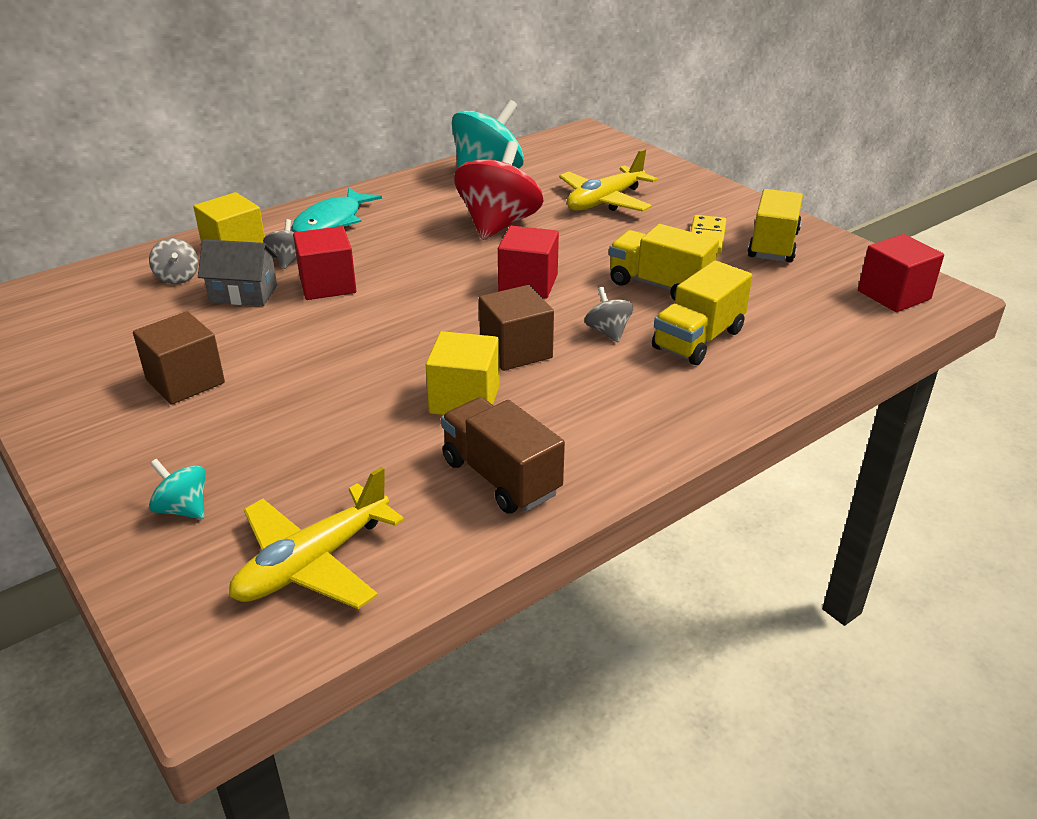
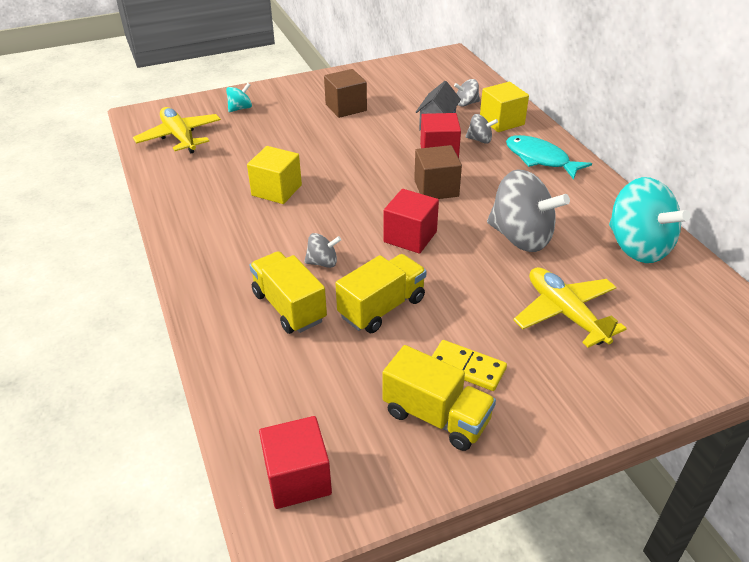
camera: 105 degrees right, 5 degrees up
brown truck [441,397,565,514] -> none
red spinning top [454,141,544,240] -> grey spinning top [487,169,570,252]
brown cube [479,285,554,371] -> brown cube moved to [414,145,462,199]

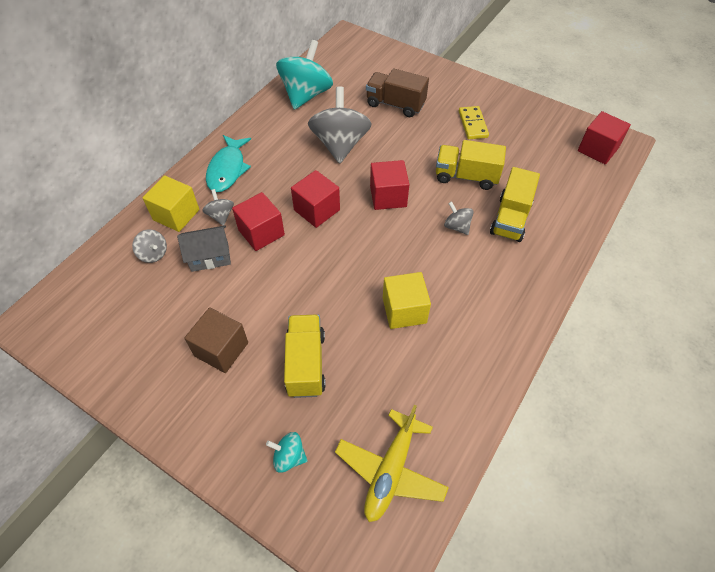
camera: 125 degrees left, 15 degrees up
yellow truck [382,345,496,451] -> yellow truck moved to [284,315,326,398]
brown cube [414,145,462,199] -> red cube [291,170,340,228]
yellow plane [514,267,627,348] -> brown truck [366,68,429,117]

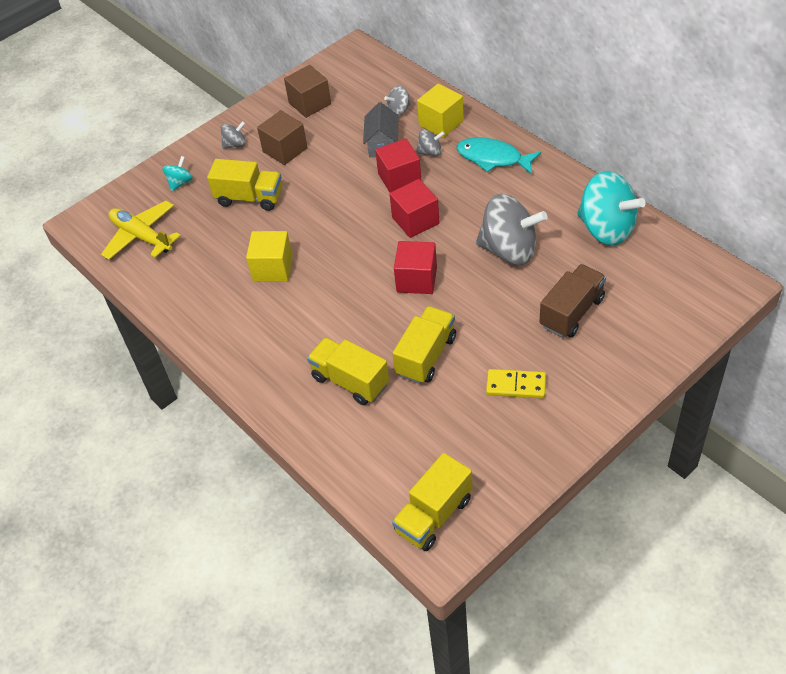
camera: 110 degrees right, 5 degrees down
grey spinning top [444,201,474,235] -> grey spinning top moved to [221,121,246,149]
red cube [578,111,631,164] -> yellow truck [392,453,472,551]
none -> brown cube [284,65,331,118]

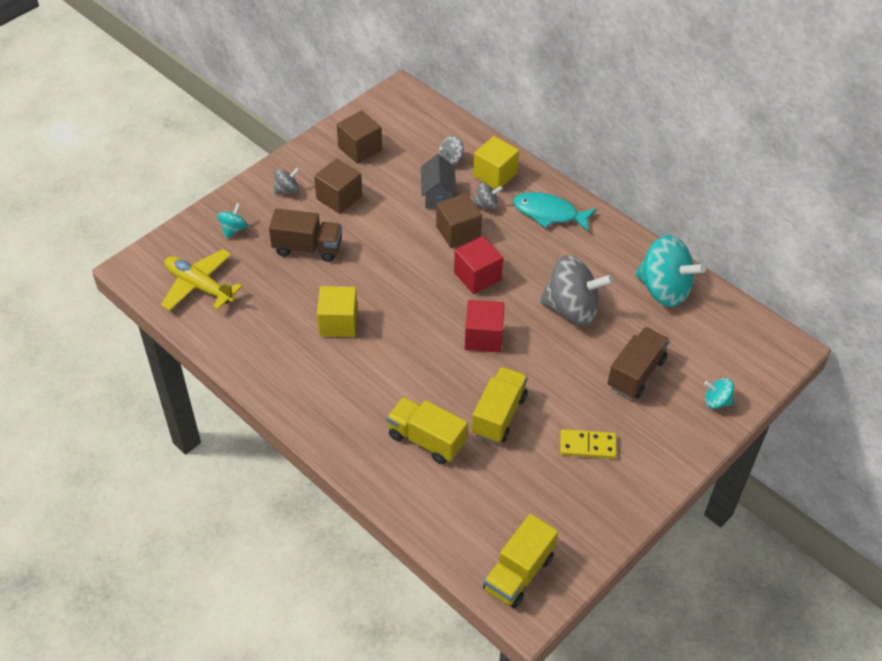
camera: 10 degrees left, 0 degrees up
yellow truck [207,159,282,211] -> brown truck [269,208,342,262]
red cube [375,139,422,192] -> brown cube [436,193,482,248]
none -> turquoise spinning top [704,378,734,409]

